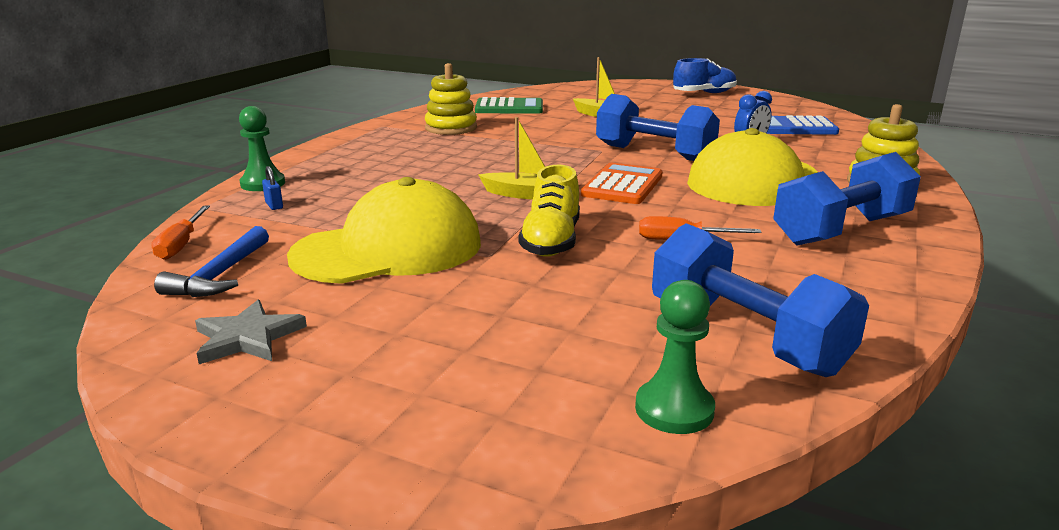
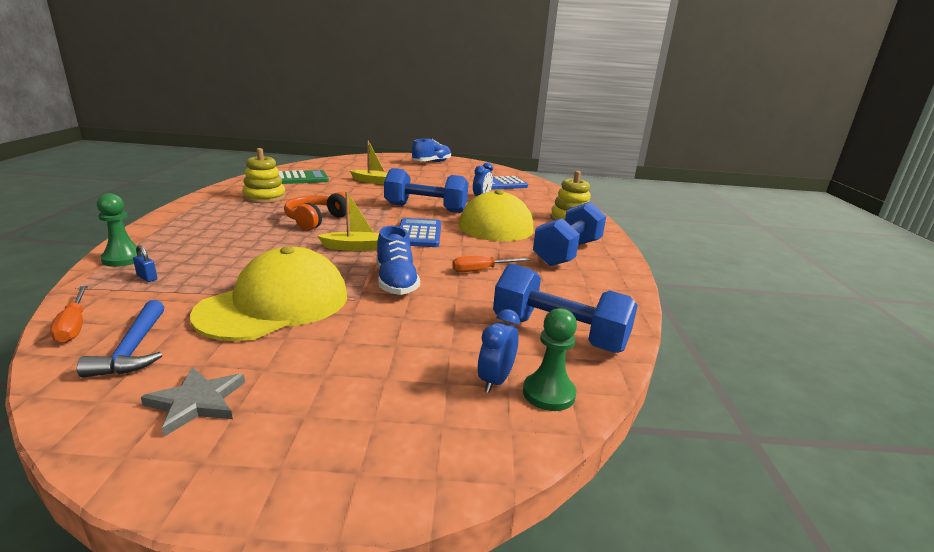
camera: 25 degrees left, 0 degrees up
yellow shoe [518,165,580,257] -> blue shoe [376,226,420,295]
orange calculator [581,163,663,204] -> blue calculator [399,218,441,247]
none -> orange headphones [284,192,350,230]
none -> blue clock [478,309,520,393]

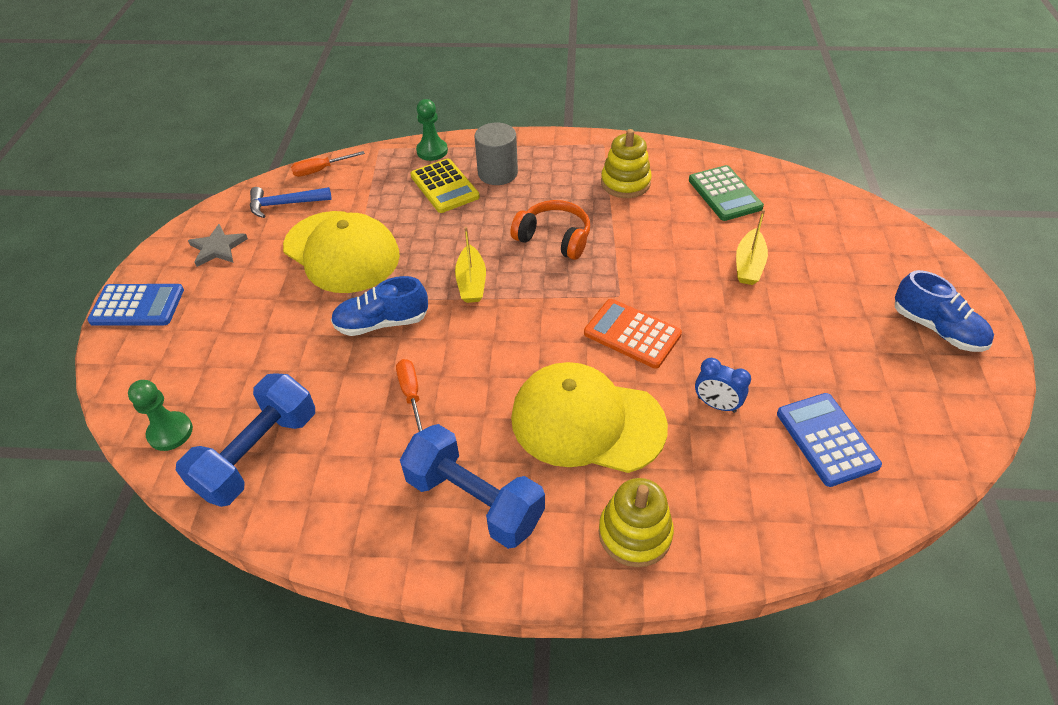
camera: 95 degrees right, 25 degrees up
blue padlock [133,245,157,282] -> none
blue dumbbell [384,168,468,213] -> orange calculator [584,299,682,369]
blue calculator [399,218,441,247] -> blue calculator moved to [87,284,184,326]
blue clock [478,309,520,393] -> none
none -> yellow calculator [410,159,480,213]
none -> grey cylinder [475,123,518,185]

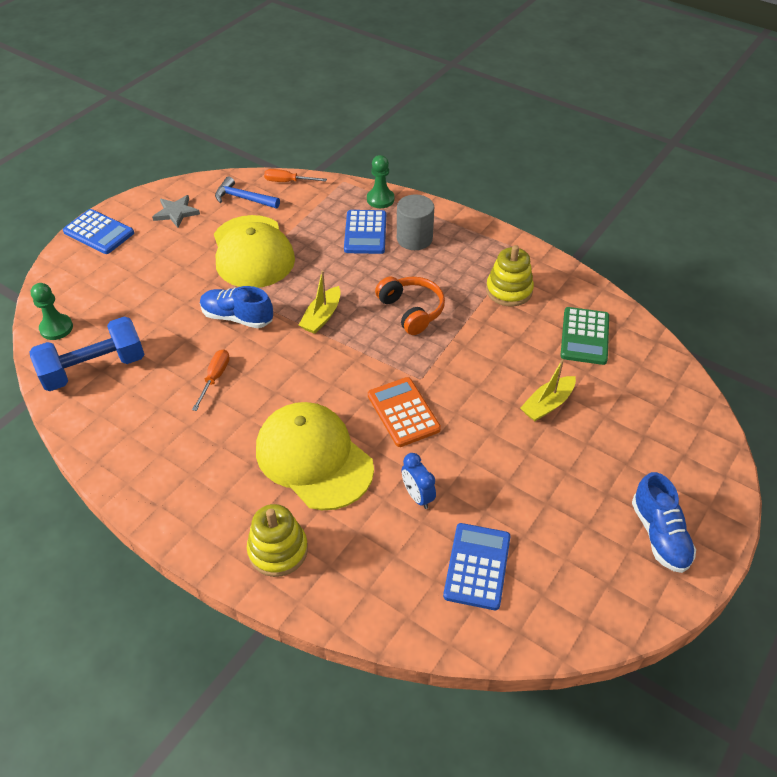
camera: 30 degrees right, 0 degrees up
blue dumbbell [400,424,545,549] -> none
yellow calculator [410,159,480,213] -> blue calculator [344,210,386,254]

